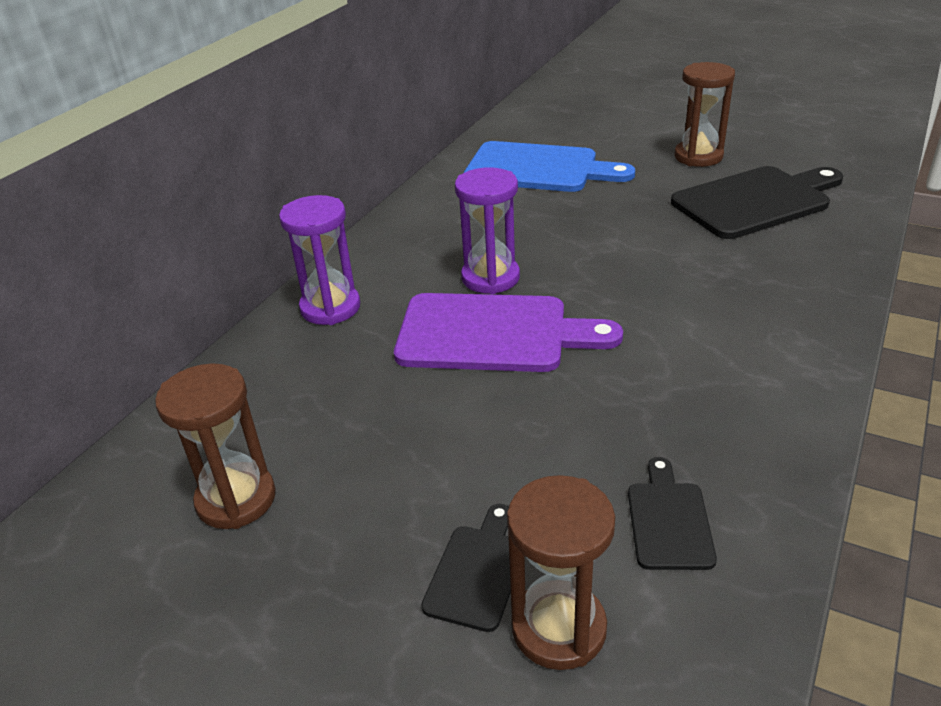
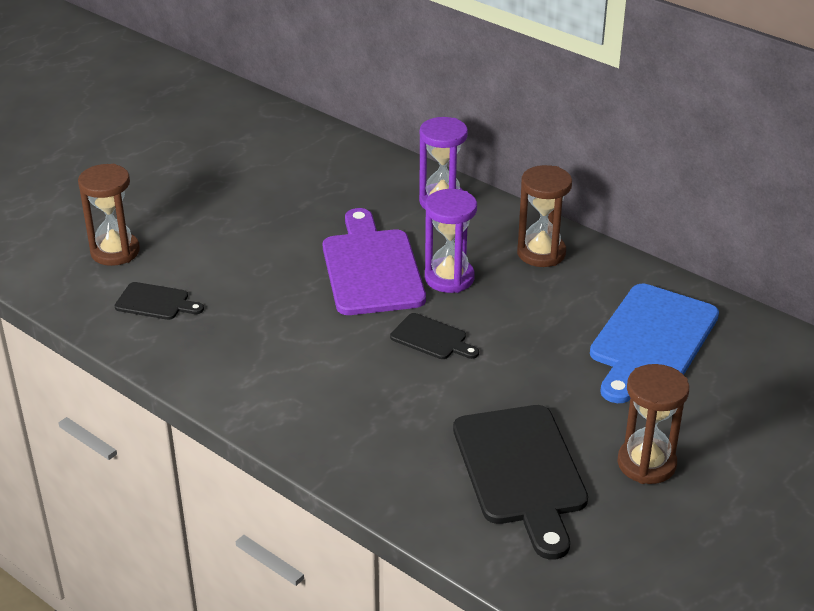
camera: 100 degrees right, 0 degrees up
brown hourglass [155,363,276,529] -> brown hourglass moved to [517,165,572,267]
purple cutting board [394,293,623,372] -> purple cutting board turned 150 degrees clockwise [323,208,426,315]
black cutting board [421,504,511,632] -> black cutting board moved to [390,313,479,359]

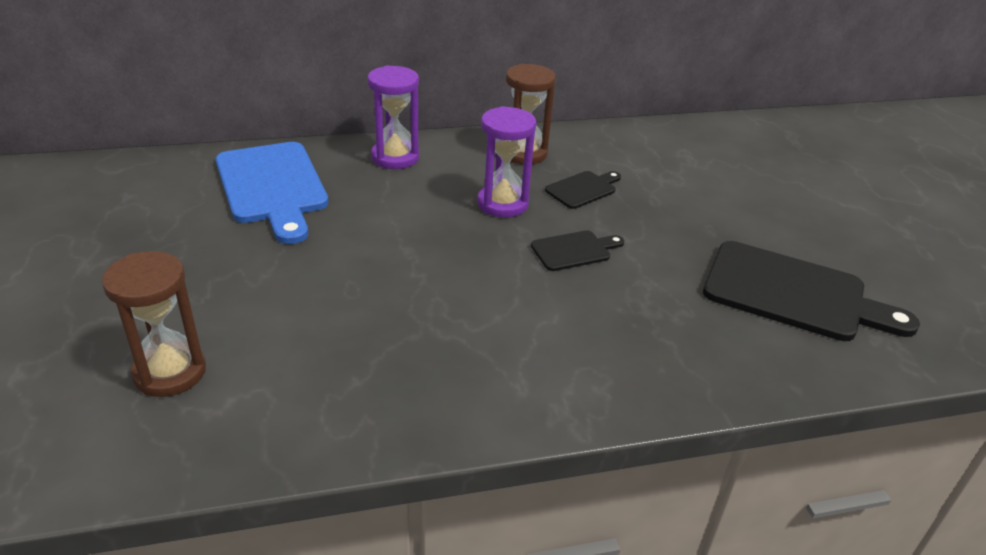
camera: 55 degrees left, 0 degrees up
black cutting board [114,282,204,320] -> black cutting board moved to [545,171,621,209]
purple cutting board [323,208,426,315] -> none
blue cutting board [590,284,719,403] -> blue cutting board moved to [216,142,329,244]
brown hourglass [617,364,689,484] -> none

